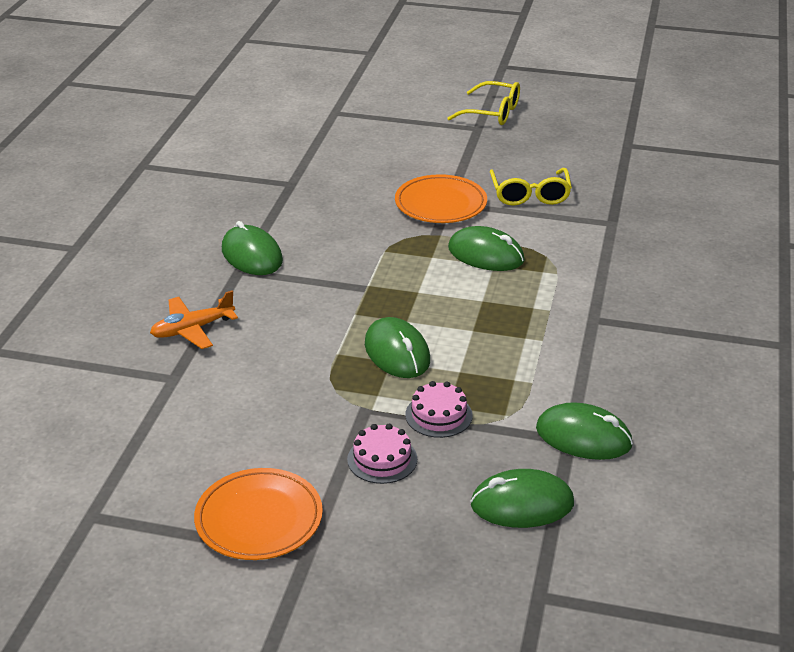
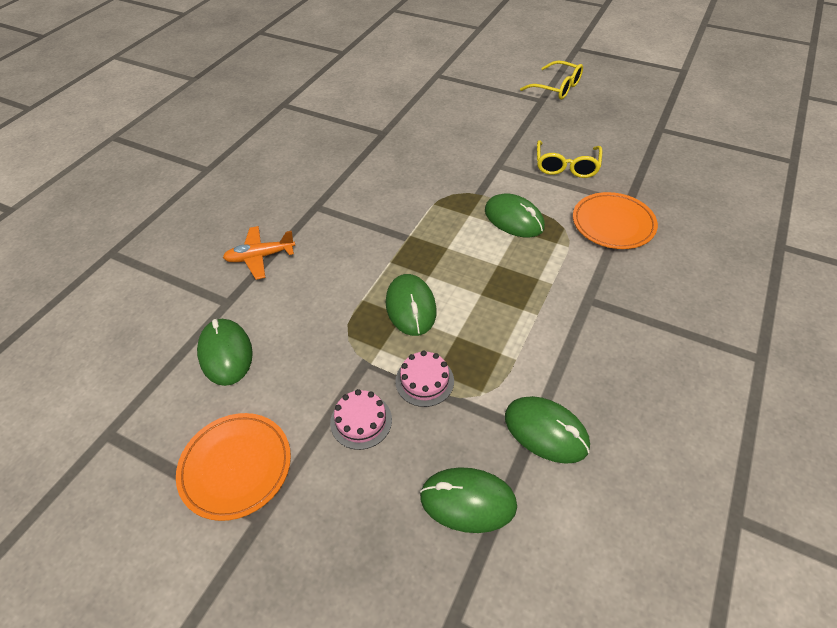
camera: 15 degrees right, 15 degrees up
green mouse [222,221,283,275] -> green mouse moved to [197,319,253,386]
orange plate [395,174,487,223] -> orange plate moved to [573,192,658,249]

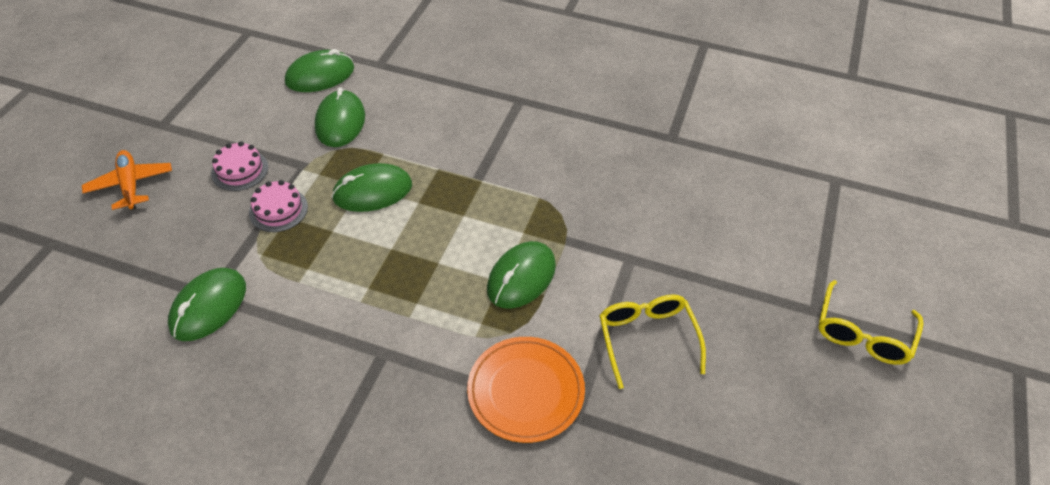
camera: 80 degrees right, 0 degrees up
orange plate [176,413,291,521] -> none
orange plane [223,226,295,280] -> orange plane moved to [82,150,172,210]
green mouse [420,467,517,533] -> green mouse moved to [315,87,365,147]
yellow glasses [537,140,602,178] -> yellow glasses turned 75 degrees clockwise [599,294,706,389]

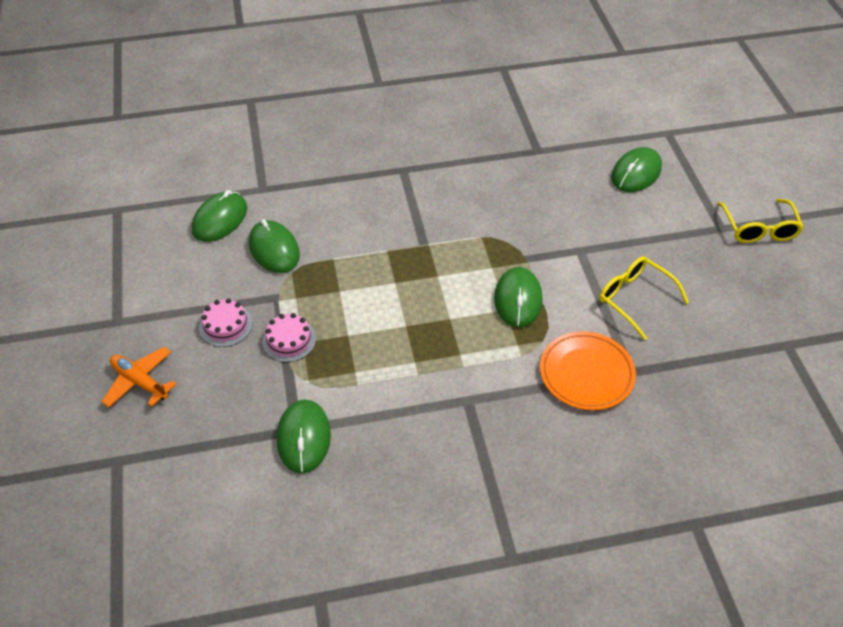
camera: 30 degrees left, 0 degrees up
green mouse [332,163,412,212] -> green mouse moved to [611,147,662,192]

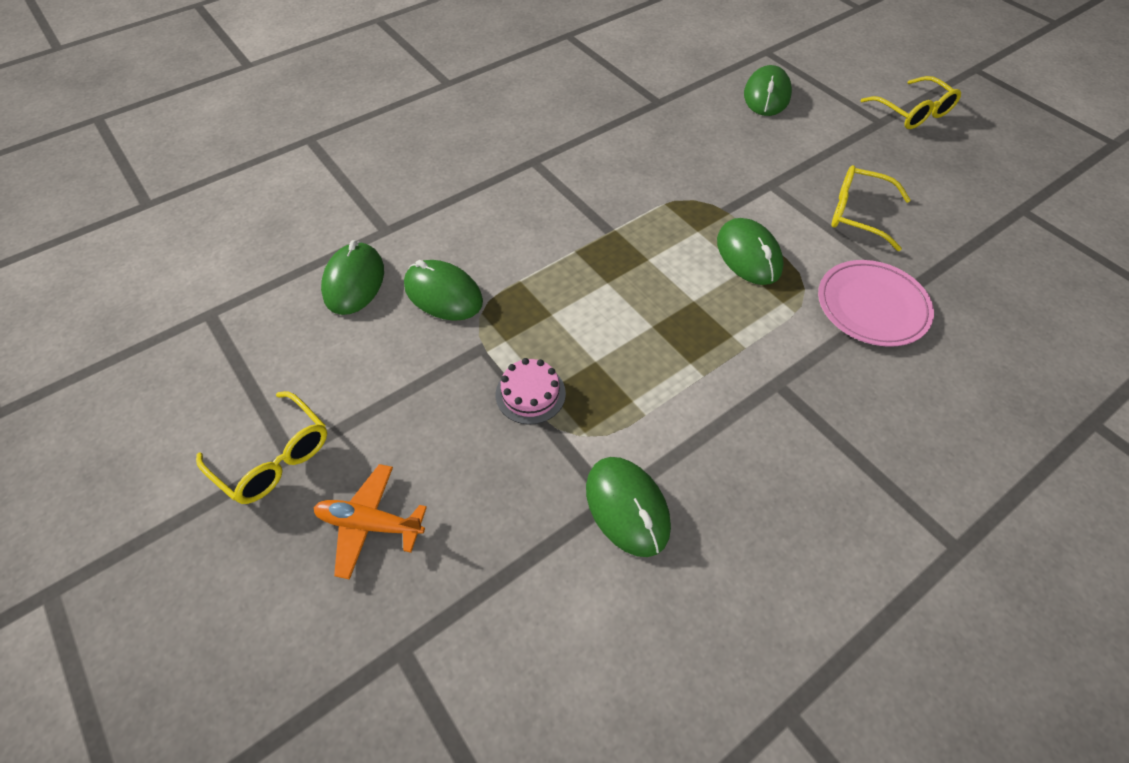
camera: 25 degrees left, 5 degrees up
pink cake [199,298,253,347] -> none
orange plate [540,331,636,410] -> pink plate [818,260,934,347]
none -> yellow glasses [196,391,327,504]

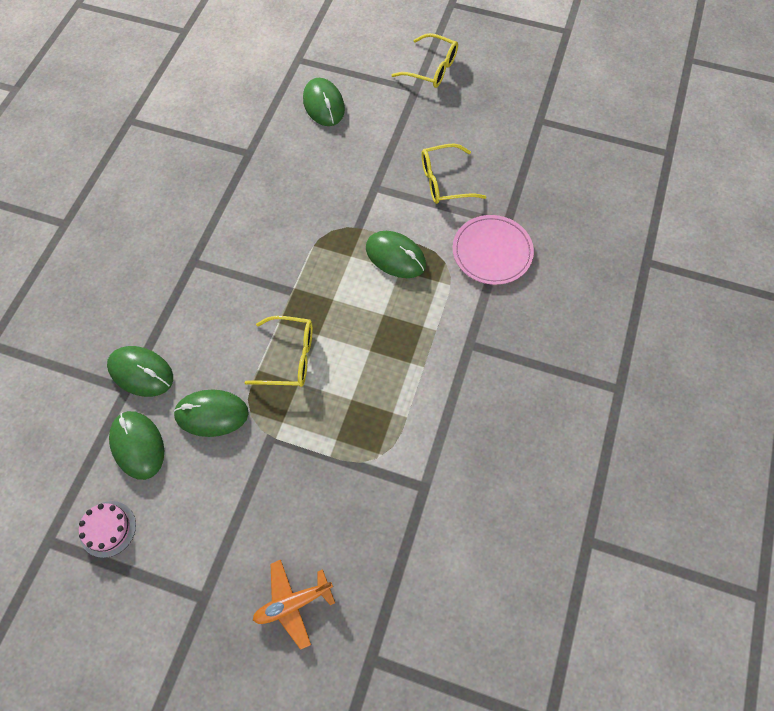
camera: 35 degrees left, 10 degrees up
yellow glasses [196,391,327,504] -> yellow glasses moved to [245,316,313,387]
pink cake [496,358,566,425] -> pink cake moved to [79,501,136,558]
green mouse [586,457,671,557] -> green mouse moved to [107,346,173,397]

